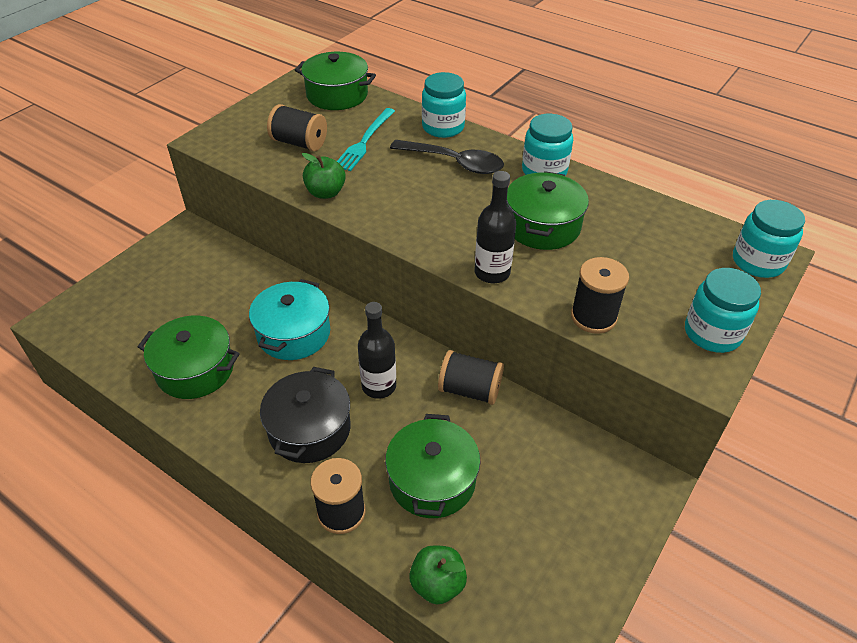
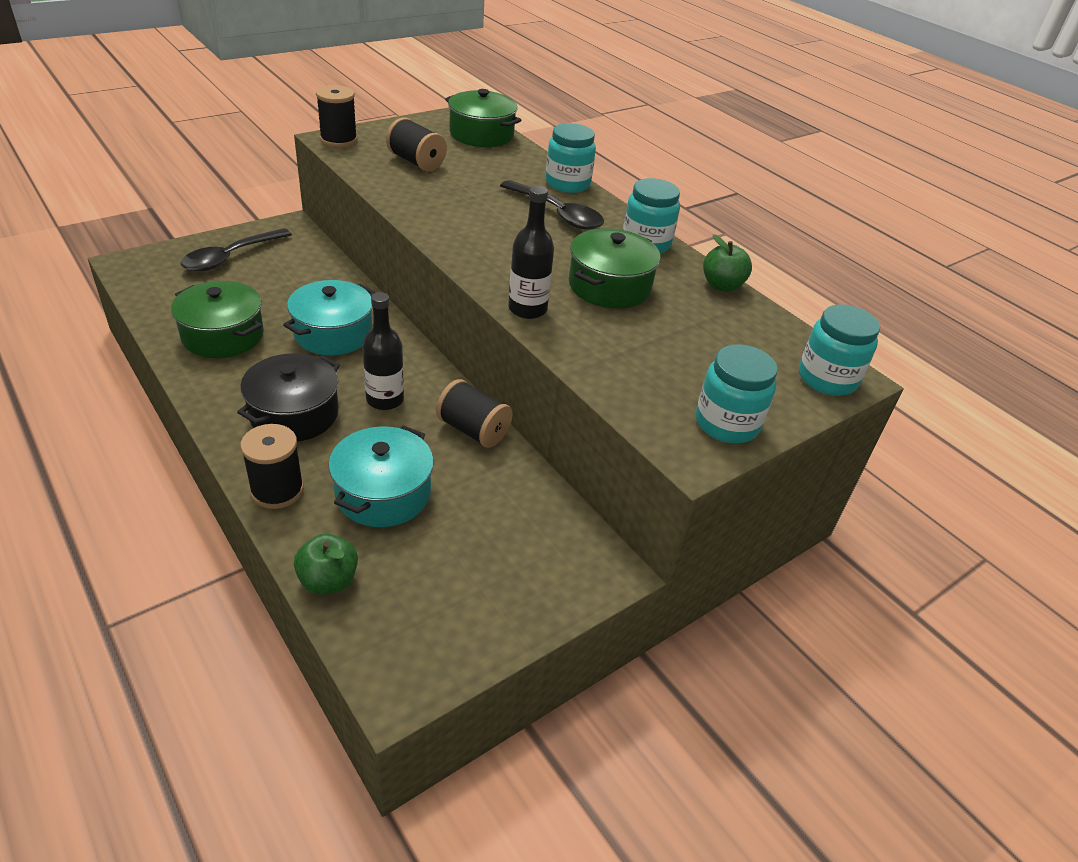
camera: 15 degrees right, 5 degrees down
green apple [302,153,346,199] -> green apple moved to [703,234,752,292]
turquoise fork [337,108,395,171] -> none
green pot [385,414,480,518] -> turquoise pot [328,425,434,527]
black spool [571,257,629,334] -> black spool moved to [316,85,357,147]
none -> black spoon [180,228,292,272]

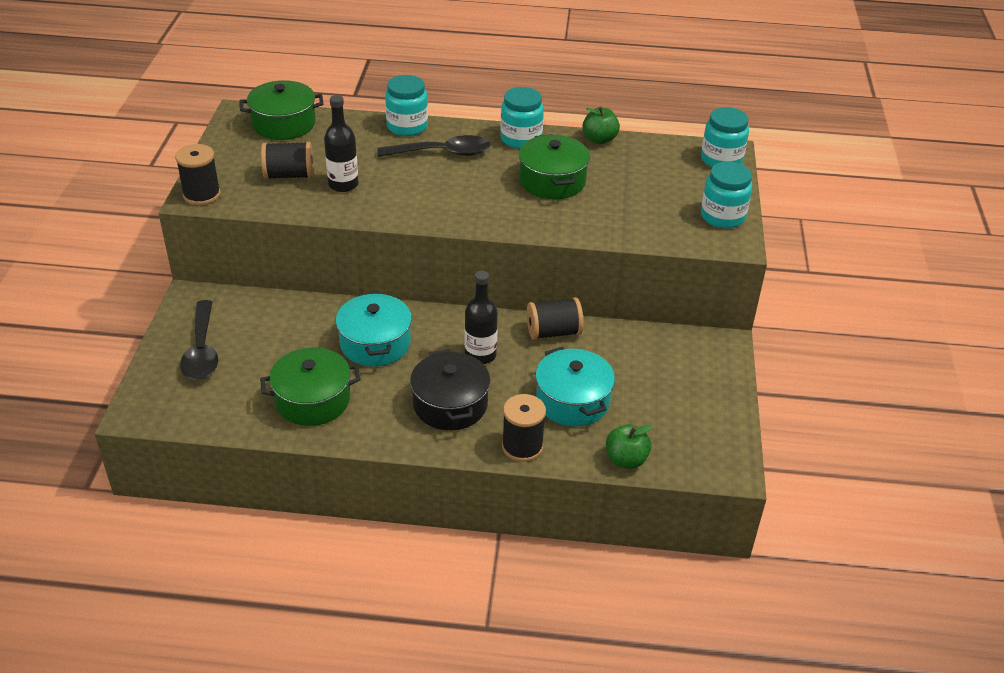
camera: 45 degrees left, 0 degrees up
black bottle [508,186,554,319] -> black bottle moved to [324,95,358,192]

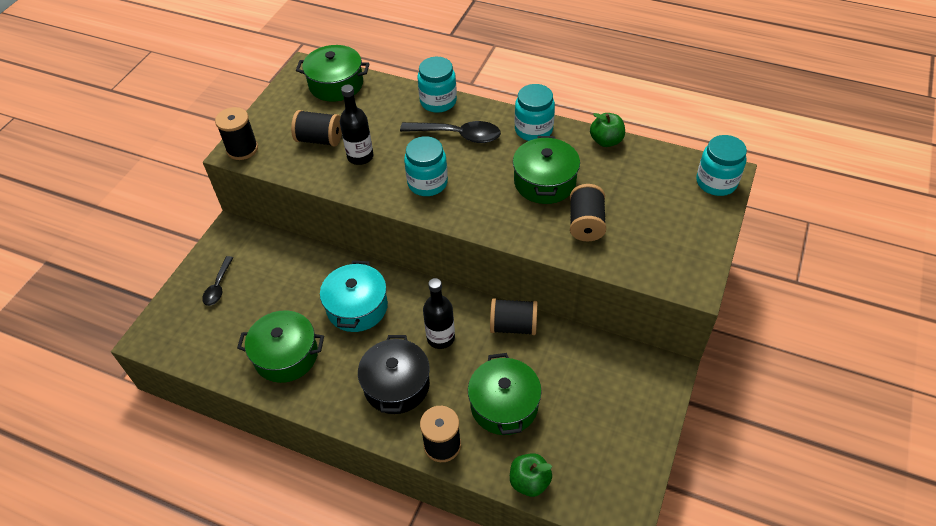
camera: 20 degrees right, 10 degrees up
black spoon [180,300,218,380] -> black spoon [202,256,233,306], size x0.61
turquoise pot [535,347,615,427] -> green pot [468,353,542,435]
turquoise jar [701,162,752,228] -> turquoise jar moved to [404,136,448,196]
none -> black spool [570,184,606,241]

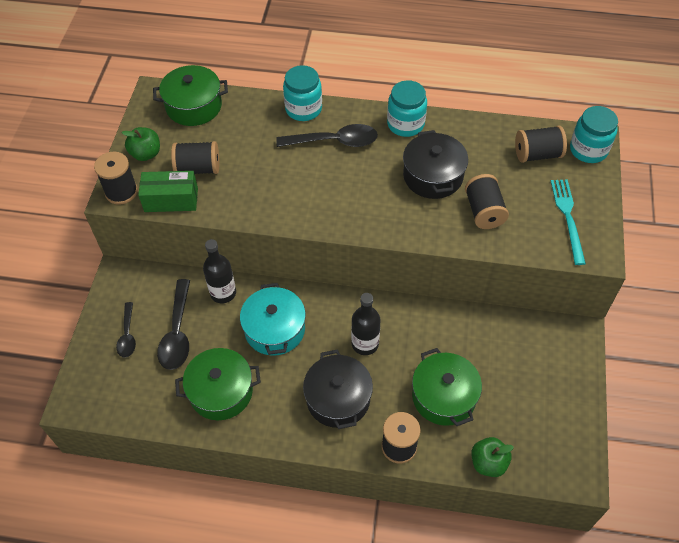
camera: 15 degrees left, 5 degrees up
black bottle [340,85,374,165] -> black bottle moved to [203,239,236,303]
turquoise jar [404,136,448,196] -> none
black spool [490,298,538,335] -> black spool moved to [515,126,567,163]
green pot [513,136,580,204] -> black pot [403,130,468,199]
green apple [590,113,625,147] -> green apple moved to [122,127,160,161]
none -> green box [138,171,198,212]
none -> black spoon [157,279,190,370]
none -> turquoise fork [551,179,586,265]

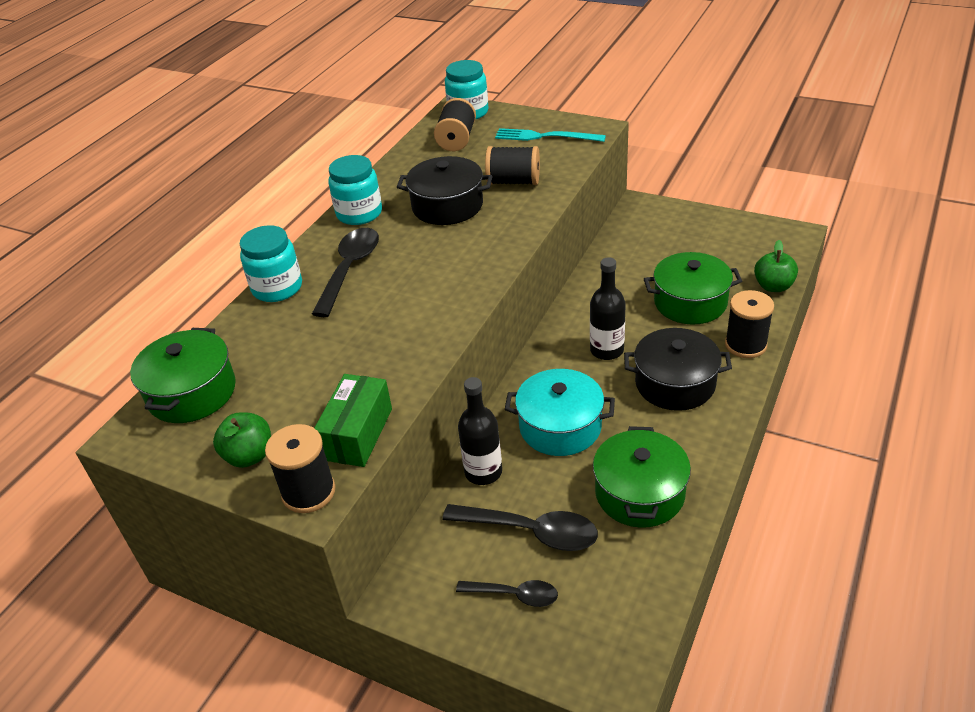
camera: 70 degrees left, 15 degrees down
black spool [171,141,219,174] -> none

